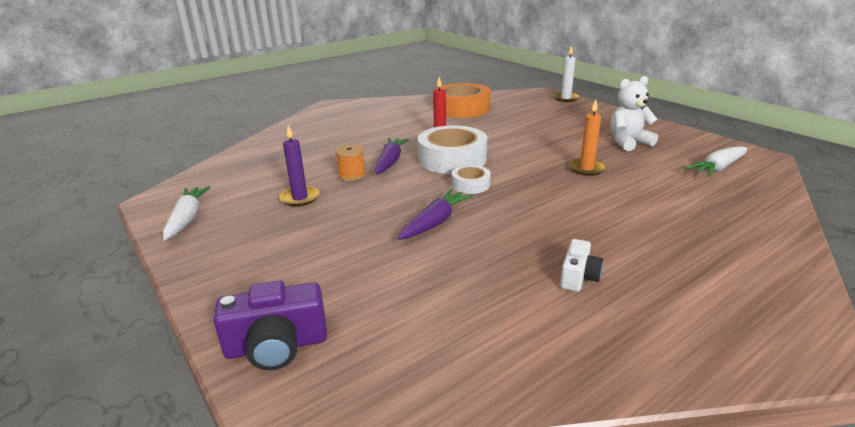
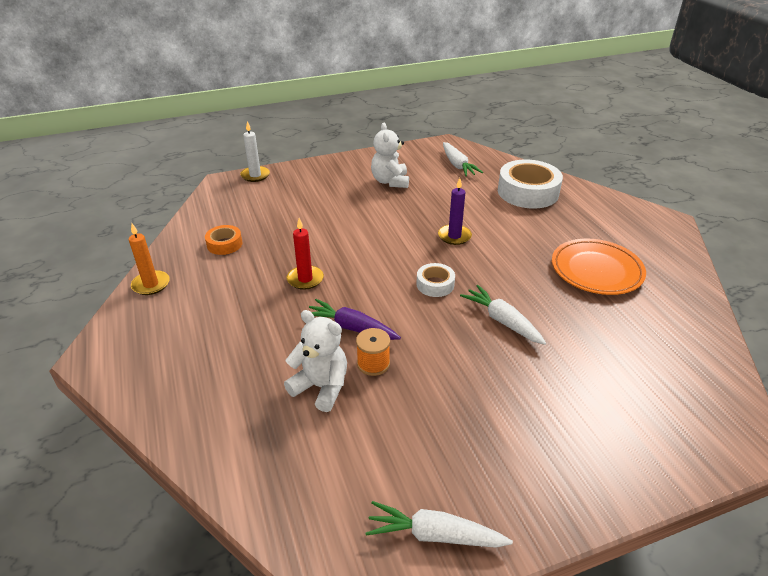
camera: 75 degrees left, 10 degrees up
purple camera [213,280,327,370] -> none
purple candle [280,125,319,207] -> purple candle moved to [438,178,472,245]
purple carrot [398,189,473,240] -> white carrot [460,285,546,345]
white tape [418,125,487,174] -> white tape moved to [498,160,563,208]
orange tape [437,83,490,118] -> orange tape [205,225,242,255], size x0.51
white camera [560,239,603,292] -> orange plate [552,239,646,295]
orange candle [568,100,606,176] -> orange candle moved to [129,224,170,295]
none -> white teddy bear [284,310,347,412]

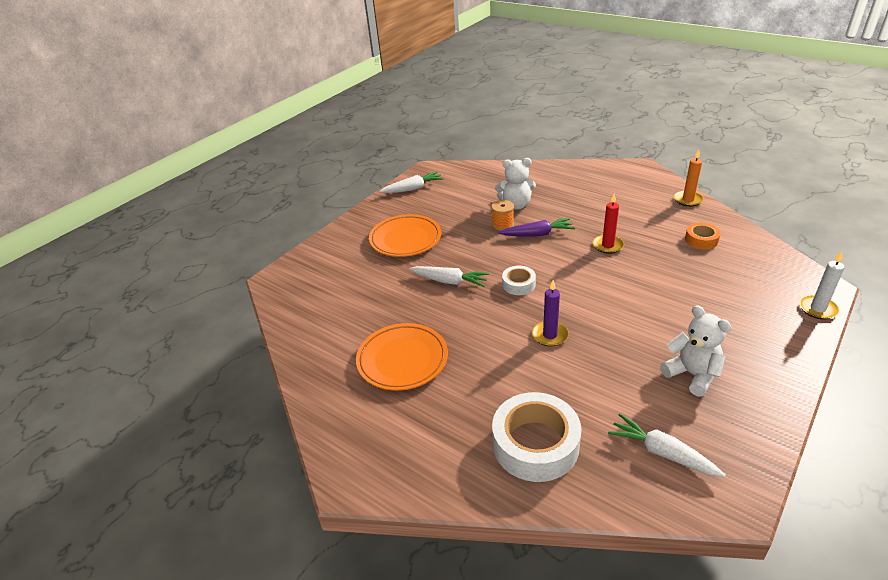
camera: 150 degrees right, 0 degrees up
none -> orange plate [369,214,441,257]

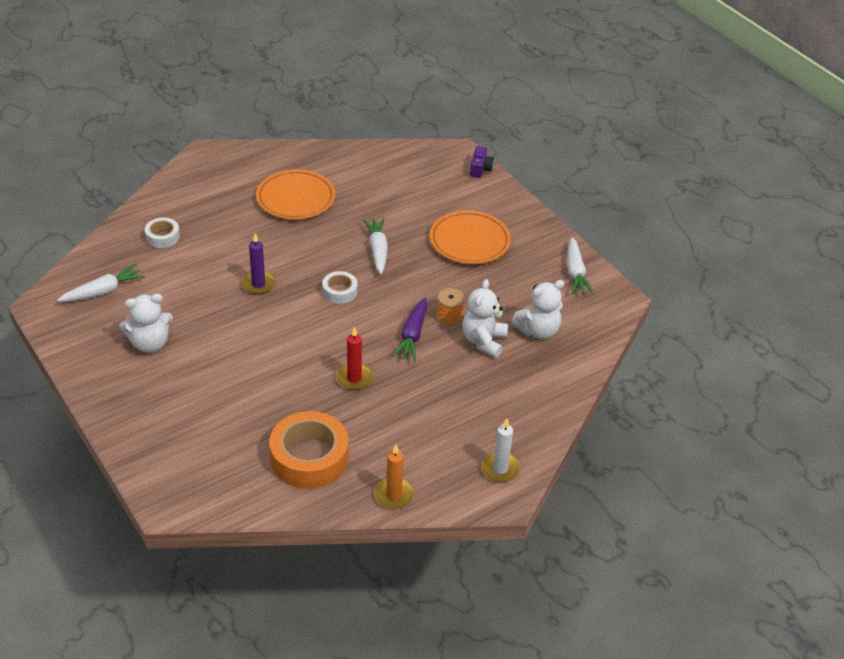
camera: 105 degrees right, 5 degrees up
white carrot [409,266,489,287] -> white carrot turned 135 degrees clockwise [363,218,388,275]
white tape [492,392,581,482] -> white tape [145,218,180,248], size x0.51
orange tape [685,223,721,249] -> orange tape [269,411,349,489], size x1.96
white candle [799,252,844,319] -> white candle moved to [481,418,520,482]
none -> purple camera [470,146,494,178]
none -> white teddy bear [511,280,564,339]

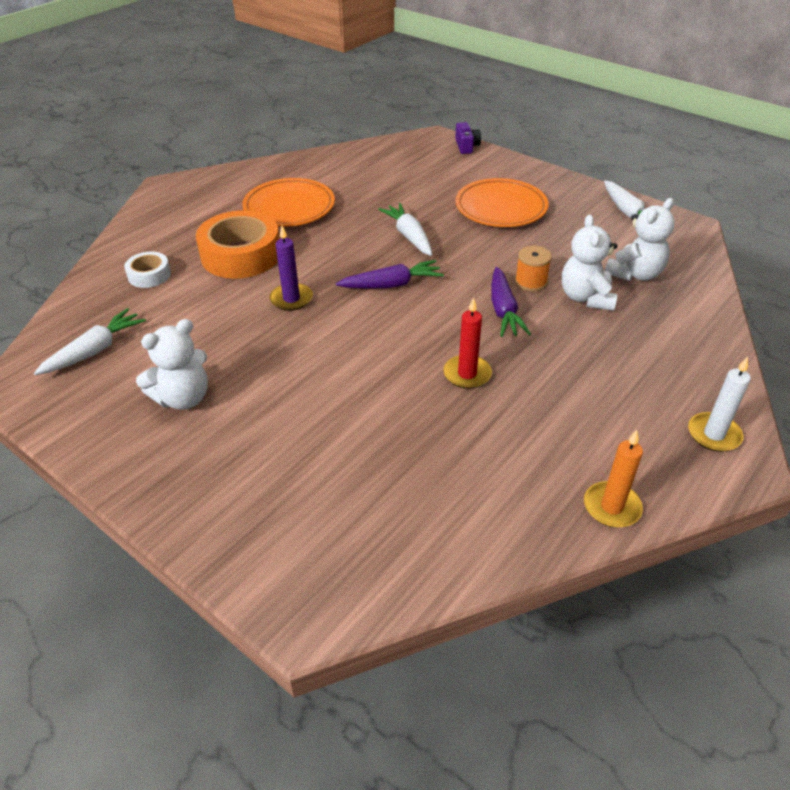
camera: 15 degrees left, 0 degrees up
orange tape [269,411,349,489] -> orange tape moved to [196,210,279,279]
white tape [322,271,357,304] -> purple carrot [336,260,444,289]

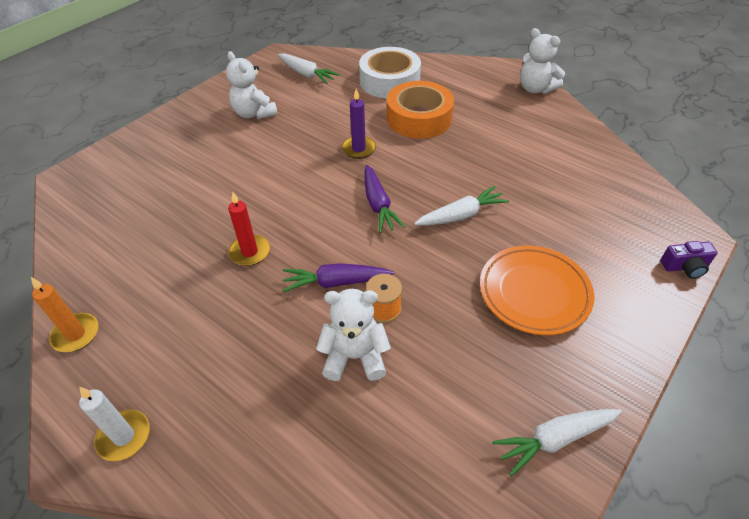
camera: 90 degrees right, 5 degrees up
white tape [124,252,171,288] -> white tape [359,47,421,98], size x1.96
orange plate [242,178,335,227] -> none
white teddy bear [605,198,674,281] -> white teddy bear moved to [520,28,565,94]

